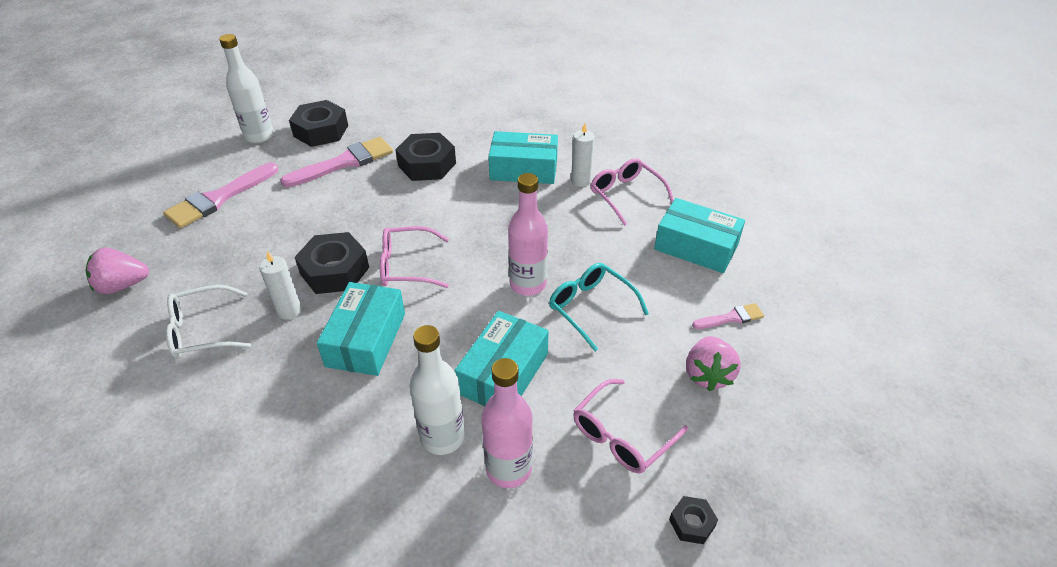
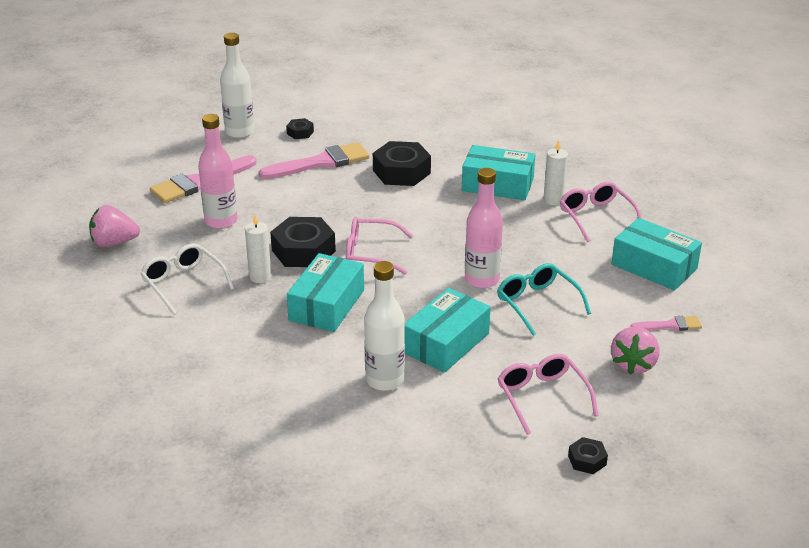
camera: 10 degrees right, 10 degrees down
white glasses [166,285,251,359] -> white glasses turned 60 degrees clockwise [140,243,234,315]
black nut [289,100,348,147] -> black nut [286,118,314,139], size x0.49
pink bottle [481,358,533,488] -> pink bottle moved to [198,114,237,229]
pink glasses [573,379,688,474] -> pink glasses turned 105 degrees clockwise [497,354,598,435]

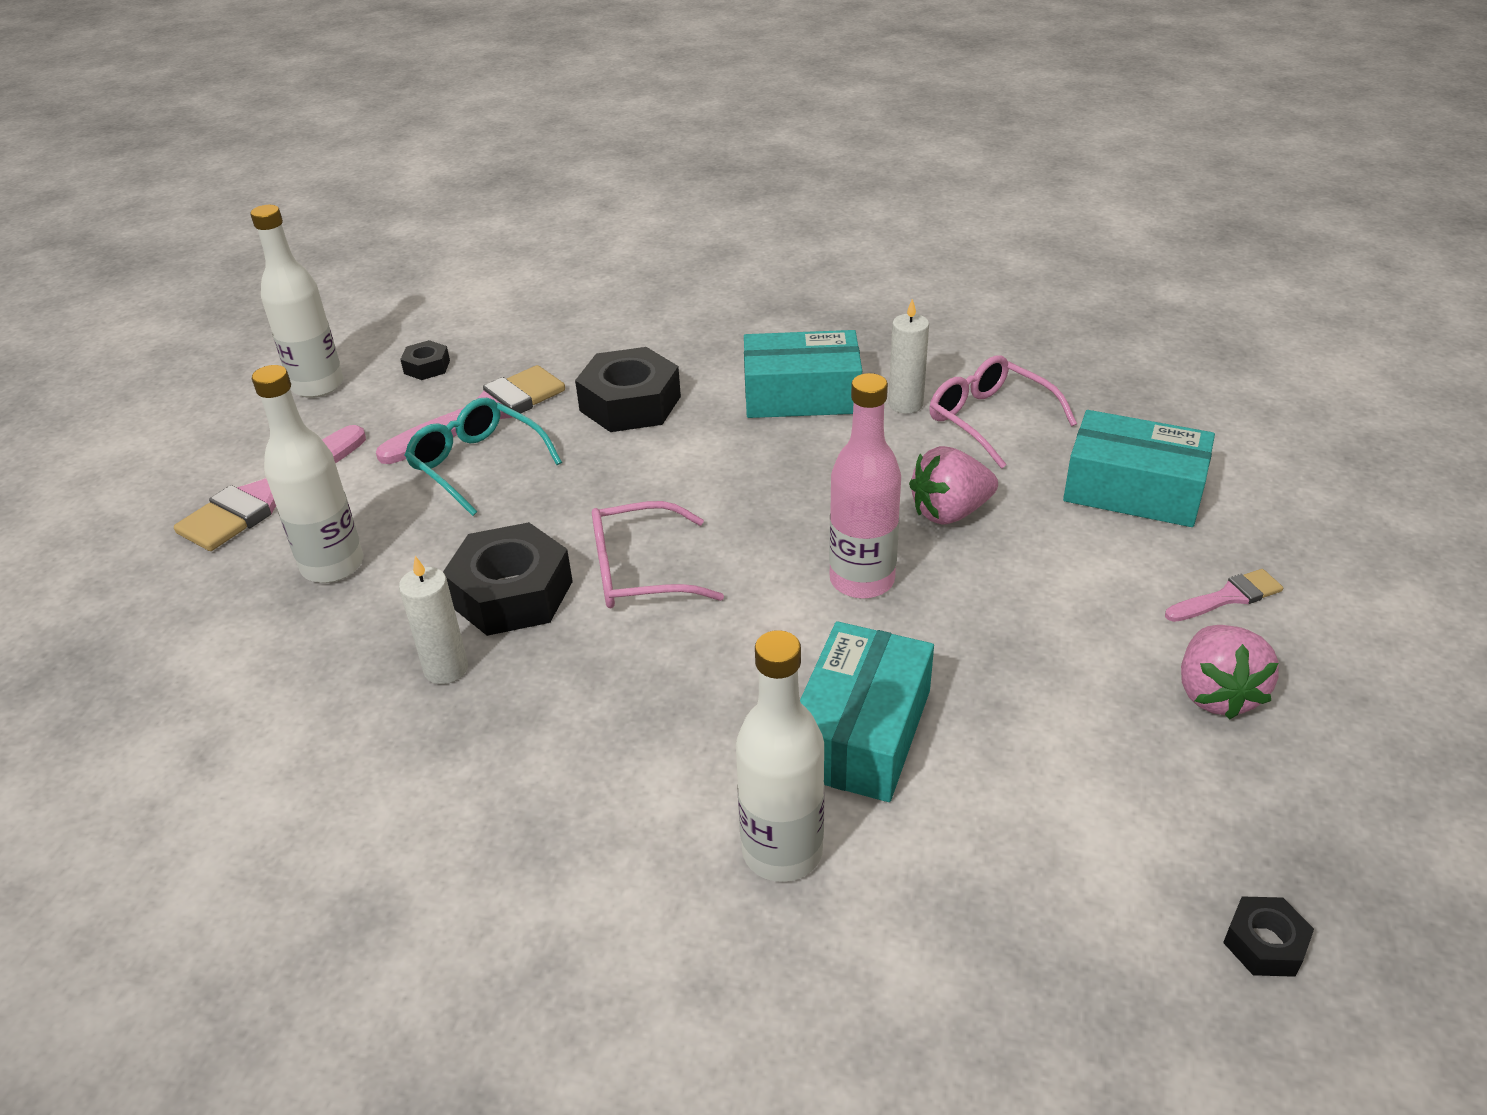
camera: 15 degrees left, 5 degrees up
pink strawberry [89,205,140,247] -> pink strawberry moved to [909,446,998,525]
white glasses [140,243,234,315] -> none
pink bottle [198,114,237,229] -> white bottle [252,365,364,583]
turquoise box [287,253,364,332] -> none
turquoise glasses [497,263,591,336] -> turquoise glasses moved to [404,398,562,516]
pink glasses [497,354,598,435] -> none

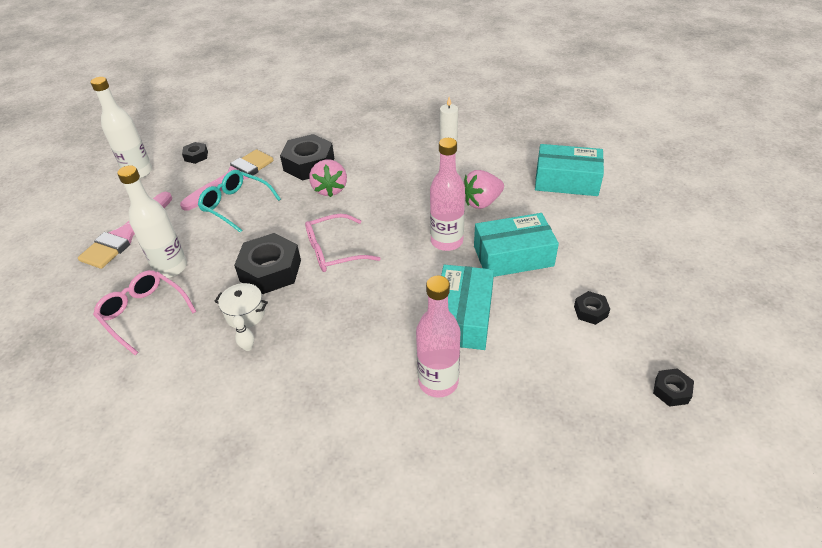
camera: 10 degrees left, 5 degrees up
white candle [399,556,468,684] -> white pot [214,283,268,328]
white bottle [736,630,825,882] -> pink bottle [416,276,460,398]
turquoise box [744,330,862,418] -> turquoise box moved to [474,213,559,277]
pink glasses [929,355,1077,469] -> pink glasses moved to [93,270,197,355]
pink brush [1165,569,1283,622] -> none
pink strawberry [1181,625,1279,720] -> pink strawberry moved to [309,159,347,197]
none -> white bowling pin [233,315,254,351]
none -> black nut [574,291,610,325]

